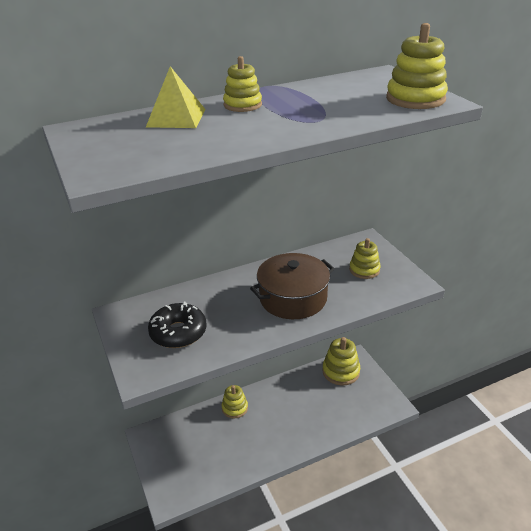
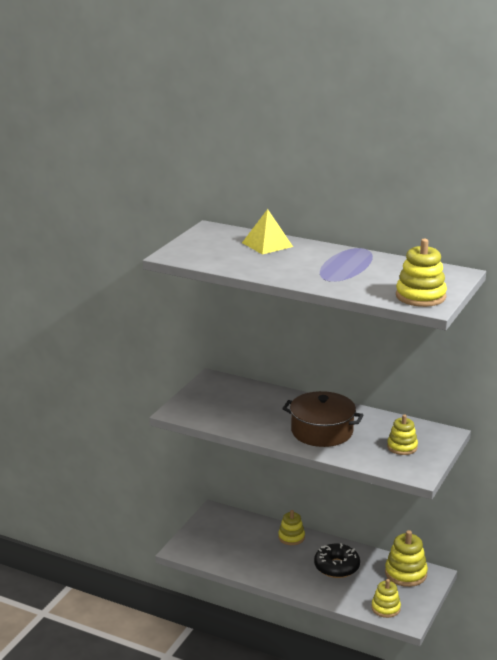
camera: 50 degrees right, 10 degrees down
black donut [148,302,207,348] -> black donut moved to [314,543,360,578]
yellow stacking toy [223,56,262,112] -> yellow stacking toy moved to [371,579,401,618]

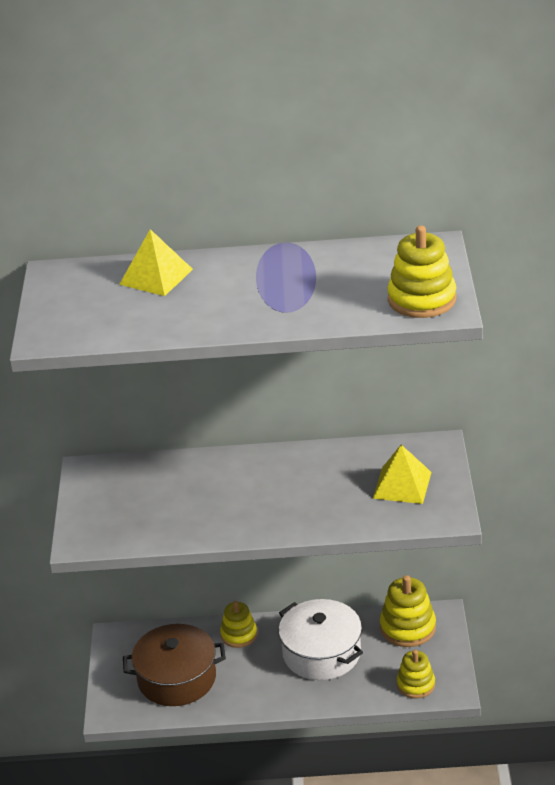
camera: 25 degrees left, 10 degrees up
brown pot [282,391,364,447] -> brown pot moved to [123,624,226,706]
black donut [314,543,360,578] -> white pot [278,599,363,680]
yellow stacking toy [387,415,418,455] -> yellow pyramid [373,445,432,504]

